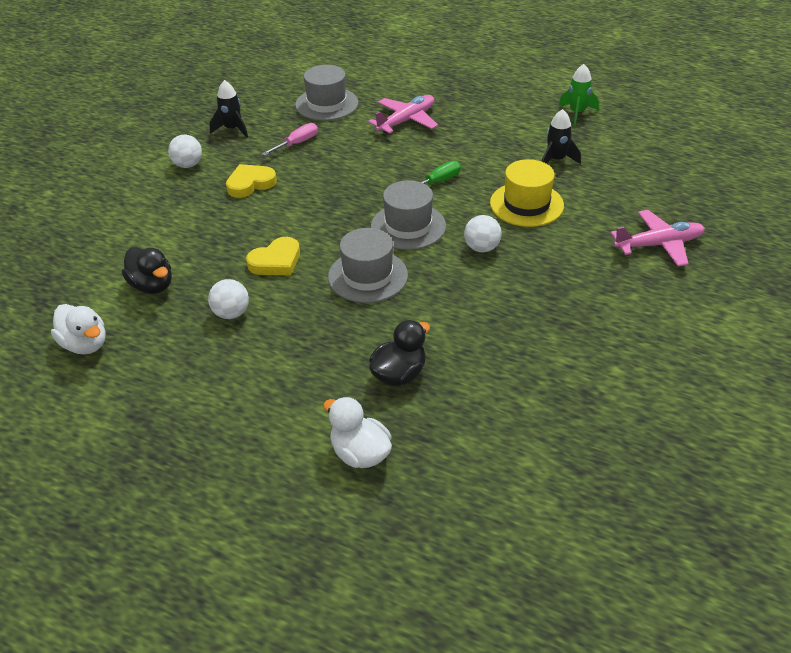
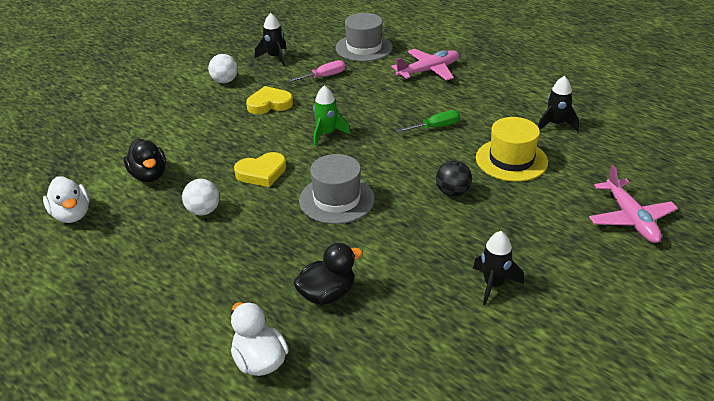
camera: 15 degrees right, 5 degrees down
grey hat [371,180,446,250] -> none
white ball [464,215,502,252] -> black ball [436,161,472,197]
green rocket [559,64,599,125] -> green rocket moved to [313,85,351,146]
pink plane [611,210,705,266] -> pink plane turned 75 degrees clockwise [589,165,678,243]
none -> black rocket [473,231,524,306]

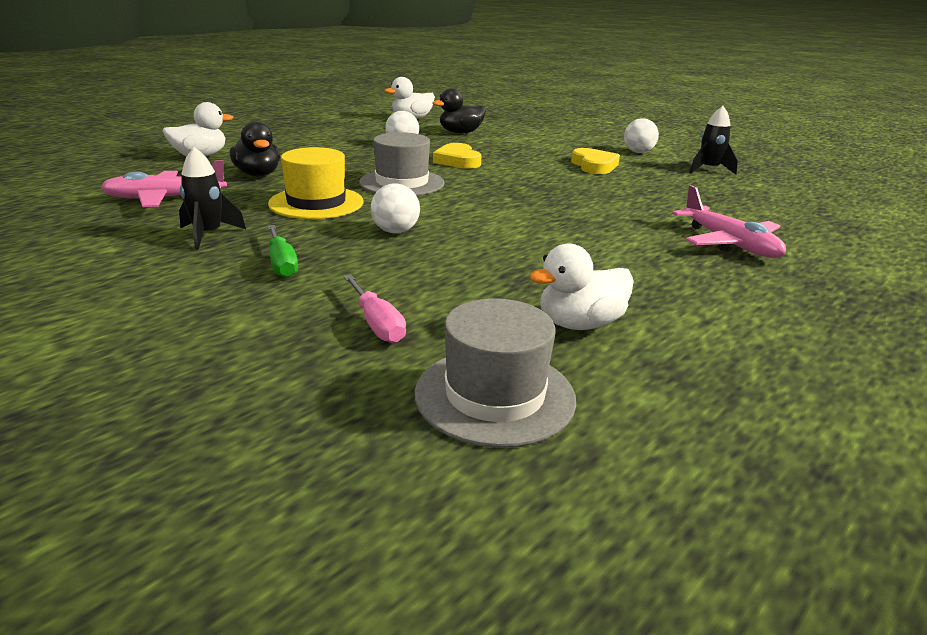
camera: 90 degrees right, 10 degrees down
pink screwdriver [288,60,345,82] -> pink screwdriver moved to [343,275,406,343]
green rocket [313,85,351,146] -> none
grey hat [336,13,393,62] -> grey hat moved to [414,298,576,448]
green screwdriver [396,110,460,133] -> green screwdriver moved to [268,225,298,278]
black ball [436,161,472,197] -> white ball [371,183,420,233]
yellow hat [476,117,548,182] -> yellow hat moved to [268,147,364,219]
black rocket [538,76,580,132] -> white duck [529,243,634,330]
pink plane [589,165,678,243] -> pink plane moved to [101,160,227,207]

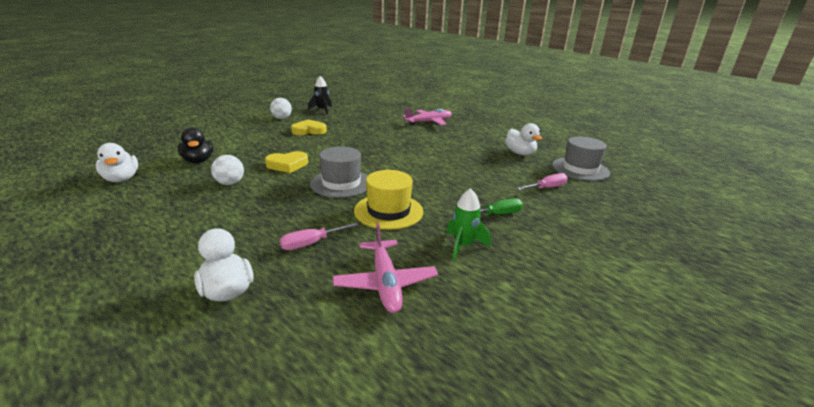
camera: 90 degrees left, 0 degrees up
black rocket [179,147,246,250] -> green rocket [446,188,491,260]
black duck [230,121,280,176] -> pink screwdriver [280,222,359,250]
white ball [371,183,420,233] -> none

